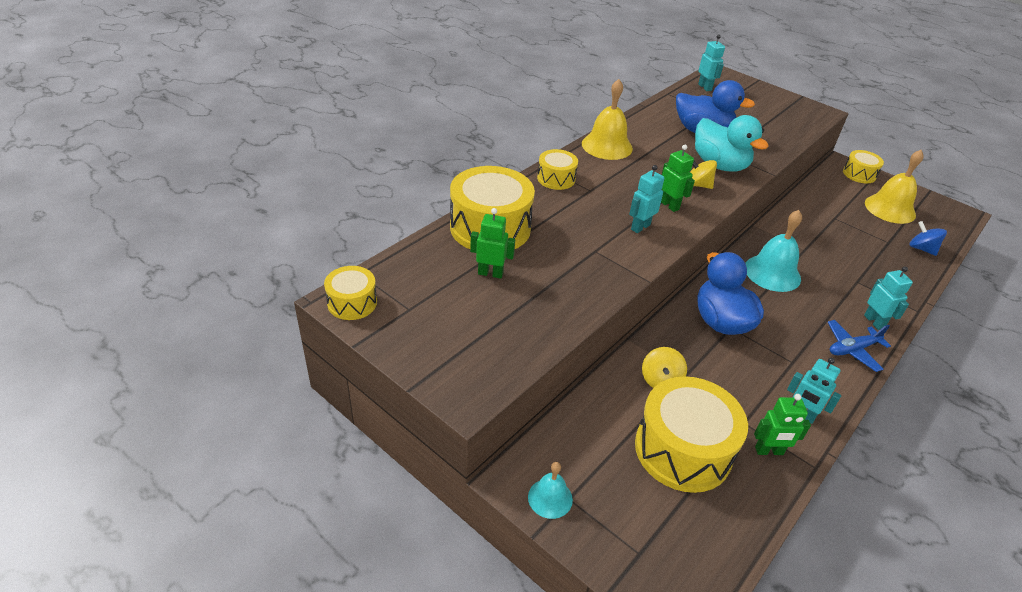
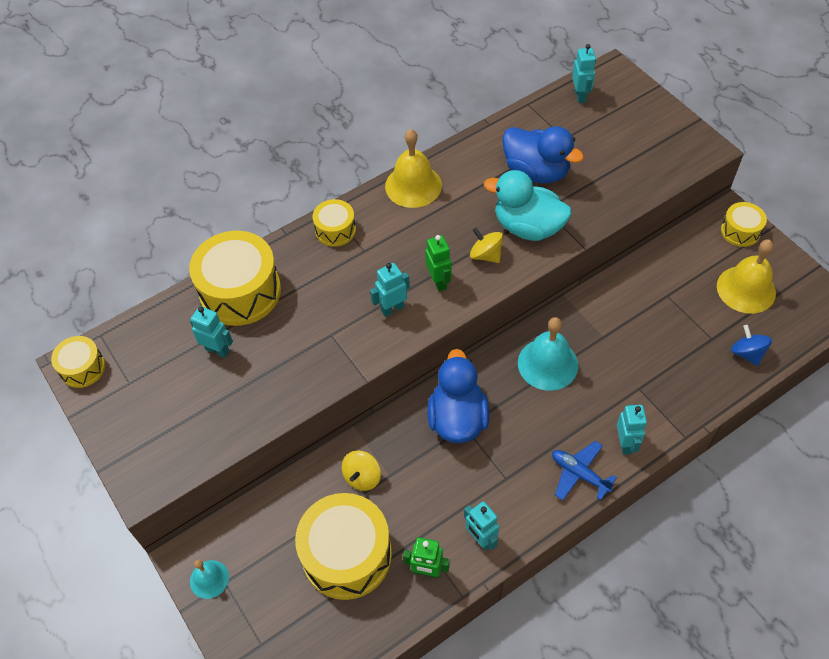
camera: 20 degrees right, 15 degrees up
green robot [470,208,515,279] -> turquoise robot [190,306,233,358]
turquoise duck [695,115,769,172] -> turquoise duck turned 135 degrees clockwise [484,170,572,241]
blue plane [828,320,891,372] -> blue plane turned 45 degrees clockwise [552,441,617,501]

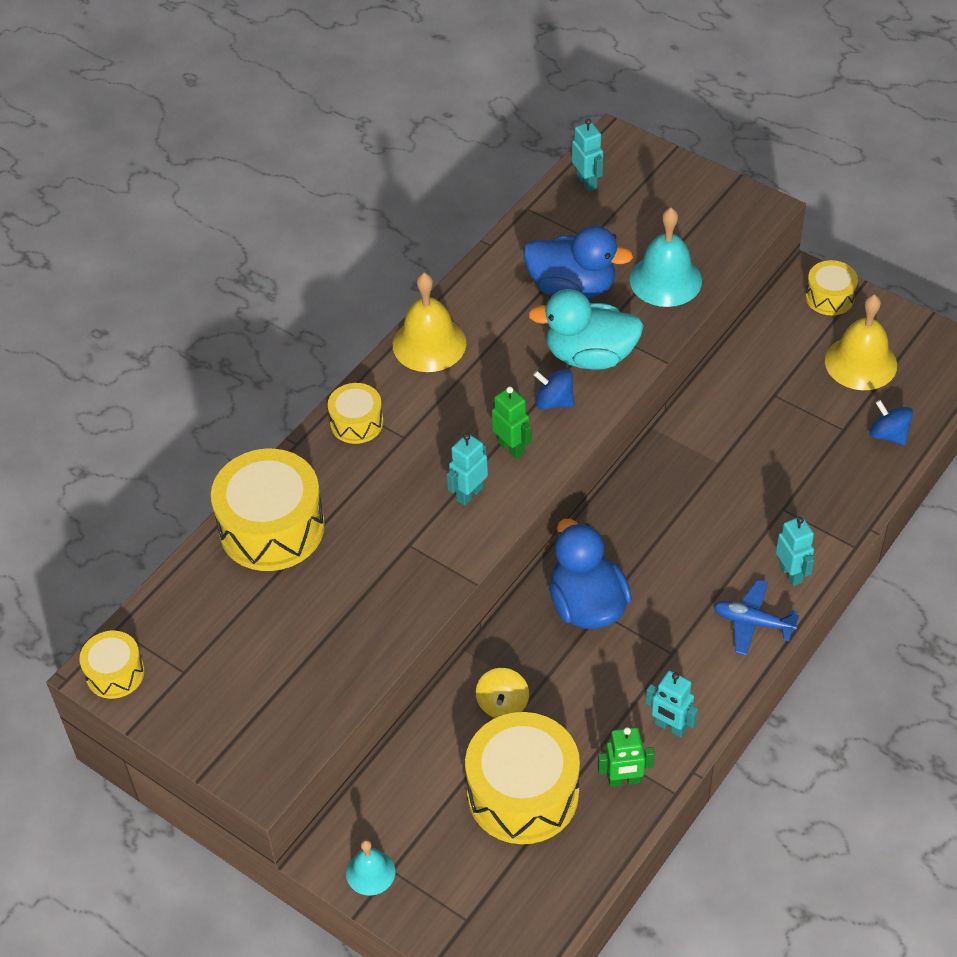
camera: 20 degrees left, 5 degrees down
turquoise robot [190,306,233,358] -> none
yellow spinning top [470,228,503,263] -> blue spinning top [533,369,575,410]
turquoise bell [518,317,578,391] -> turquoise bell moved to [630,208,702,307]

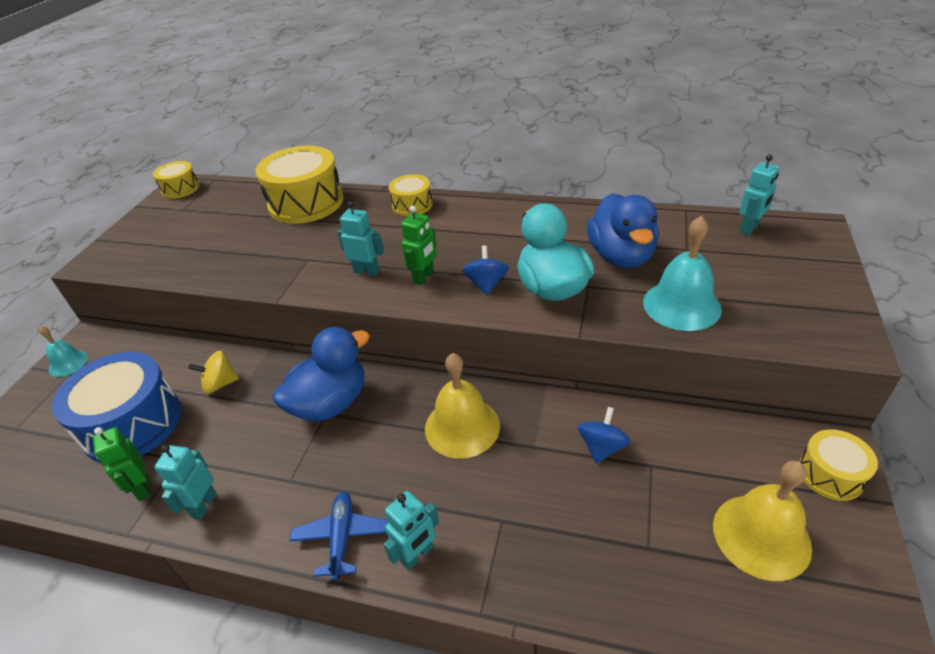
camera: 70 degrees right, 10 degrees down
yellow bell [393,273,466,372] -> yellow bell moved to [425,353,500,459]
yellow drum [465,712,580,844] -> blue drum [52,352,181,463]
blue spinning top [869,400,913,445] -> blue spinning top moved to [578,407,631,464]

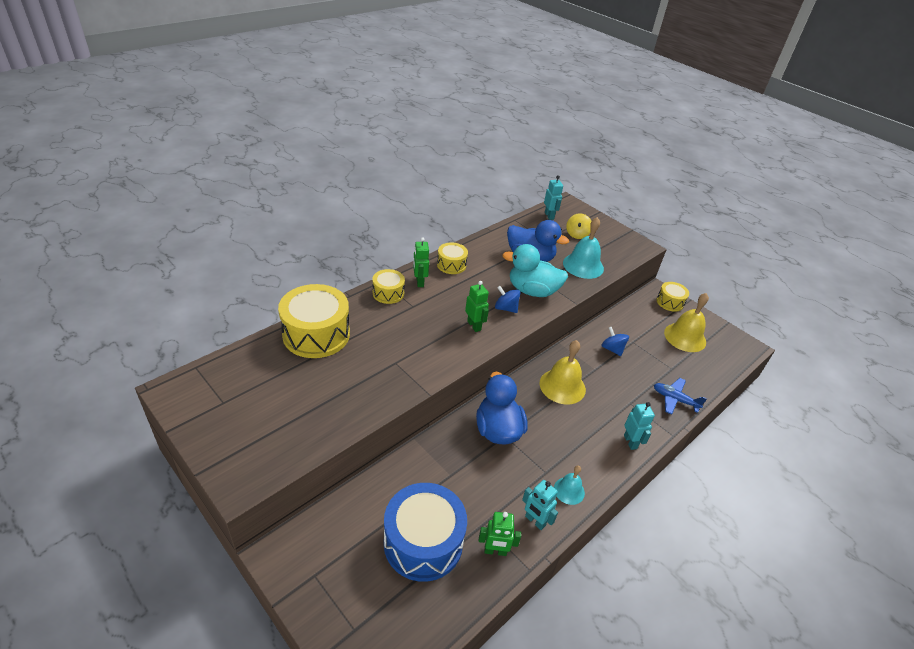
camera: 65 degrees left, 0 degrees up
turquoise bell [39,326,88,377] -> turquoise bell moved to [554,465,585,505]
yellow drum [153,161,200,199] -> yellow drum moved to [437,242,468,274]
yellow spinning top [188,350,239,394] -> yellow spinning top moved to [566,213,591,239]
blue plane [289,492,389,580] -> blue plane moved to [654,378,707,415]
turquoise robot [337,201,384,276] -> none
none -> green robot [413,237,429,287]

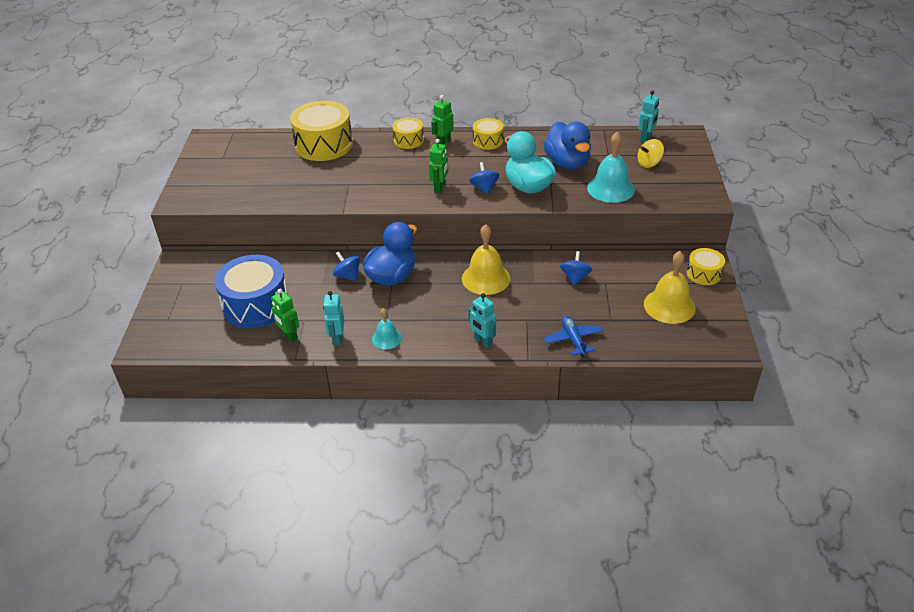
camera: 50 degrees right, 0 degrees up
turquoise robot [624,402,655,450] -> turquoise robot turned 105 degrees clockwise [468,293,496,348]
none -> blue spinning top [333,251,360,281]

